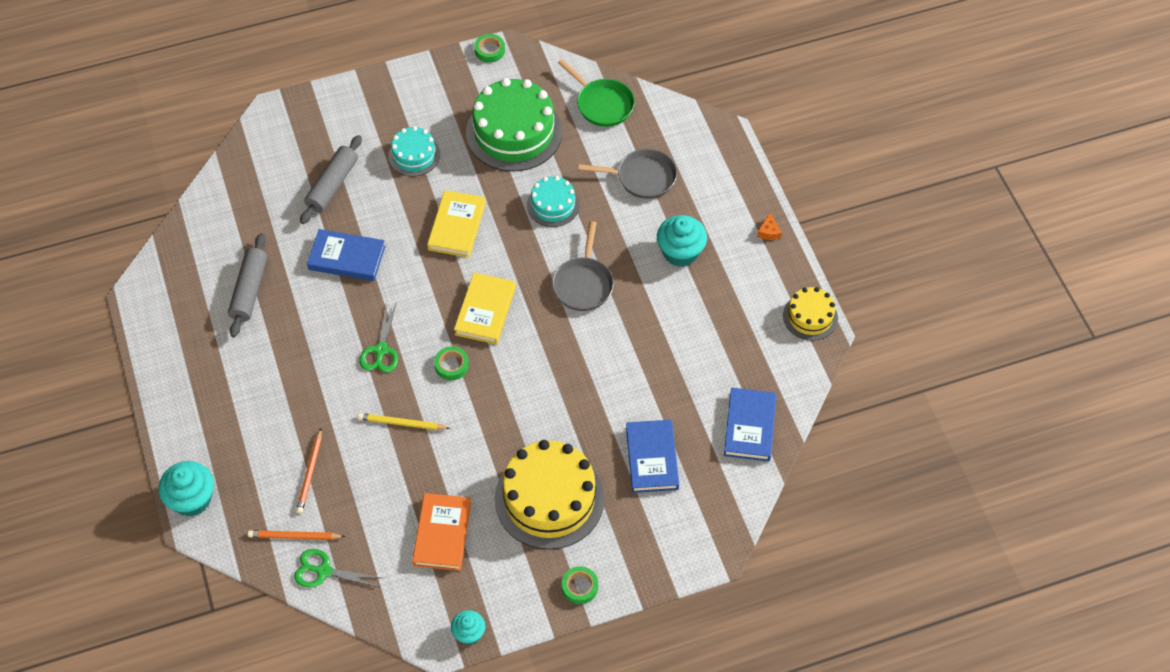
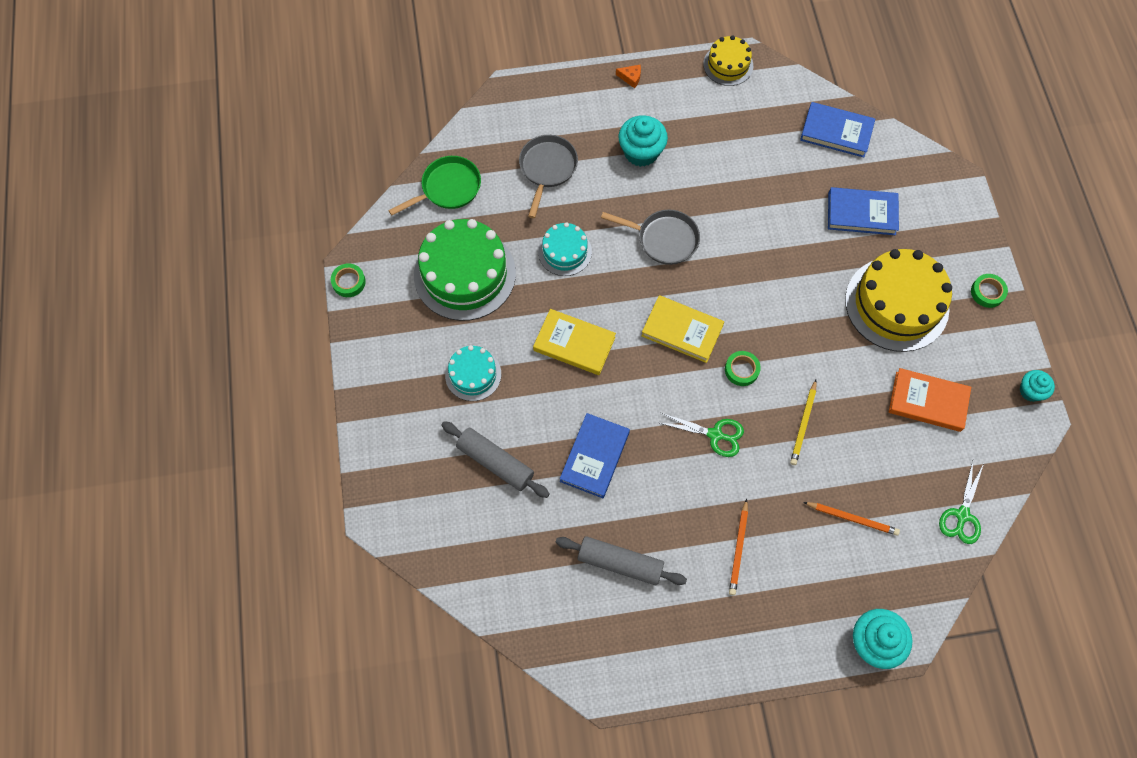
camera: 80 degrees left, 10 degrees up
orange pencil [248,530,346,540] -> orange pencil moved to [729,499,748,595]

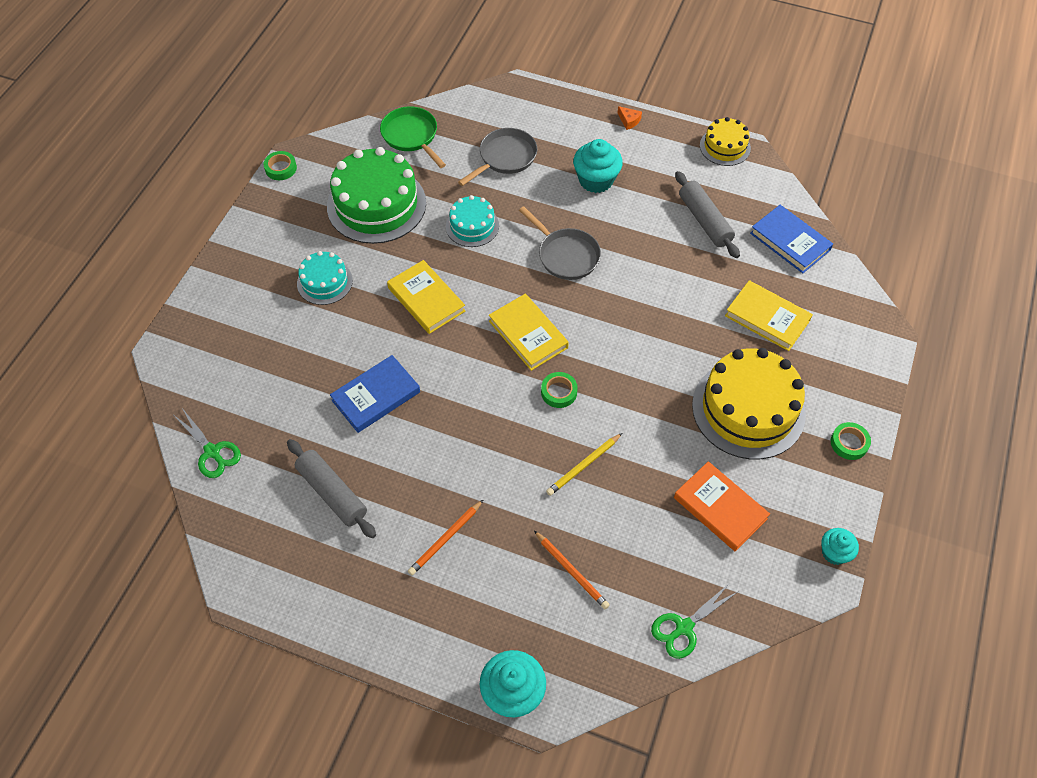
camera: 30 degrees right, 10 degrees down
green pan [388,156,481,215] -> green pan turned 120 degrees counterclockwise [380,106,446,168]
grey rolling pin [441,421,550,498] -> grey rolling pin moved to [675,171,740,258]
green scissors [660,413,744,457] -> green scissors moved to [175,408,241,478]
blue book [828,187,899,235] -> yellow book [725,280,813,351]

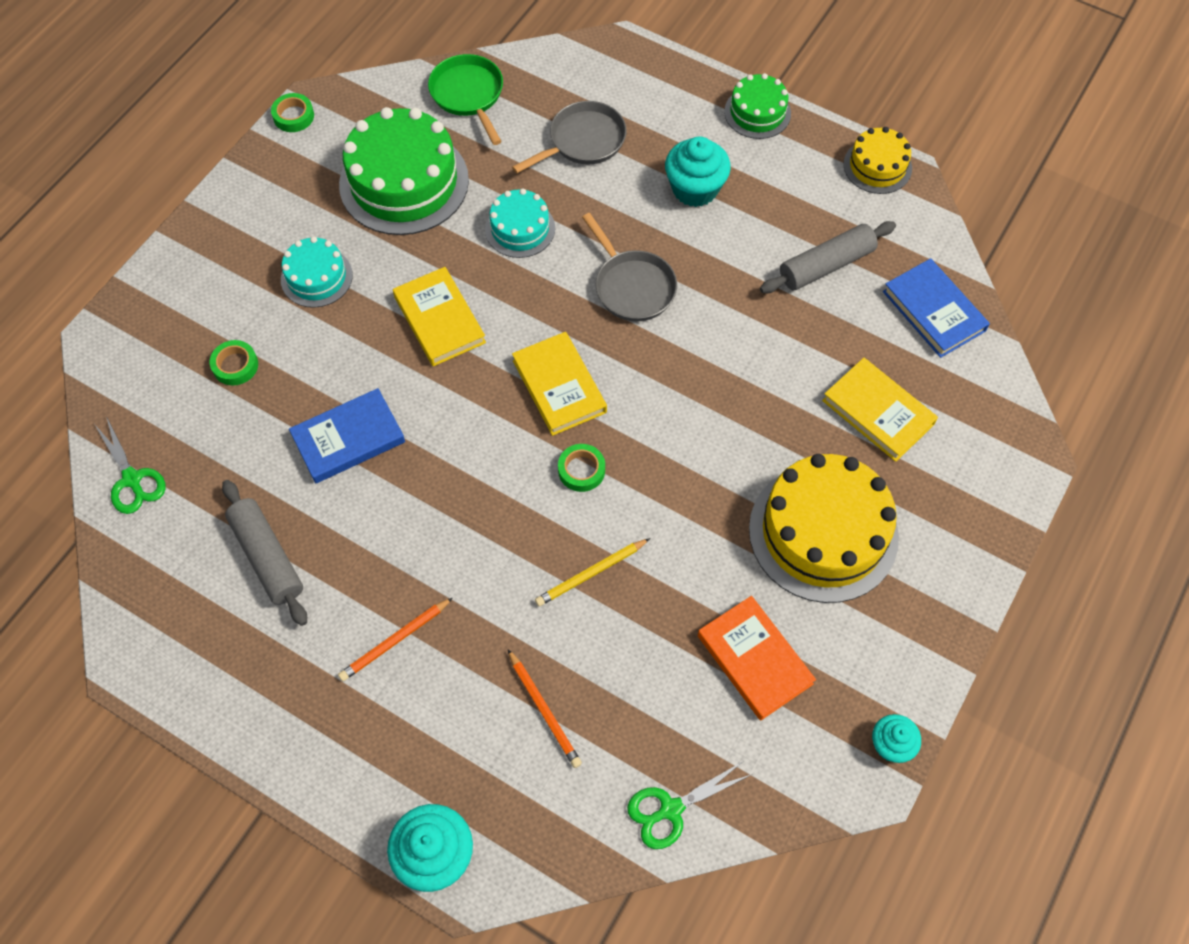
camera: 10 degrees right, 5 degrees up
orange cheese [618,106,642,130] -> green cake [724,73,791,139]
grey rolling pin [675,171,740,258] -> grey rolling pin turned 75 degrees clockwise [760,221,896,293]
green tape [831,422,871,460] -> green tape moved to [210,340,258,385]

